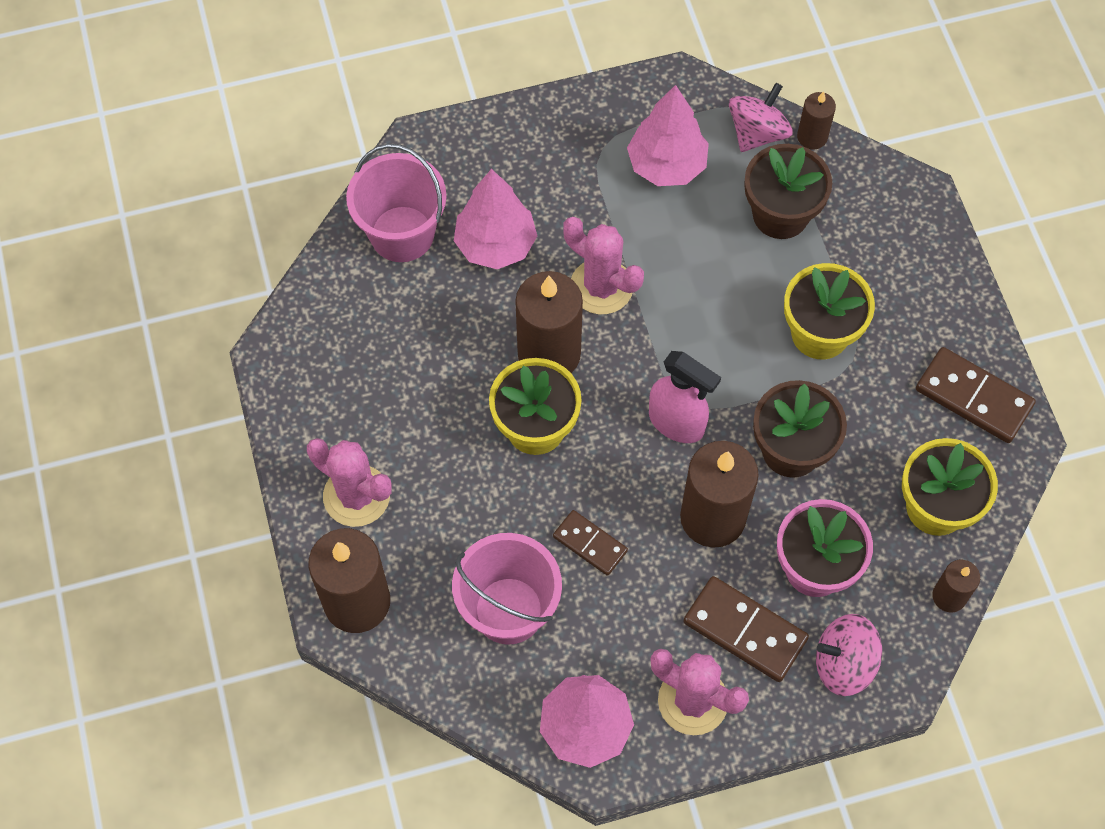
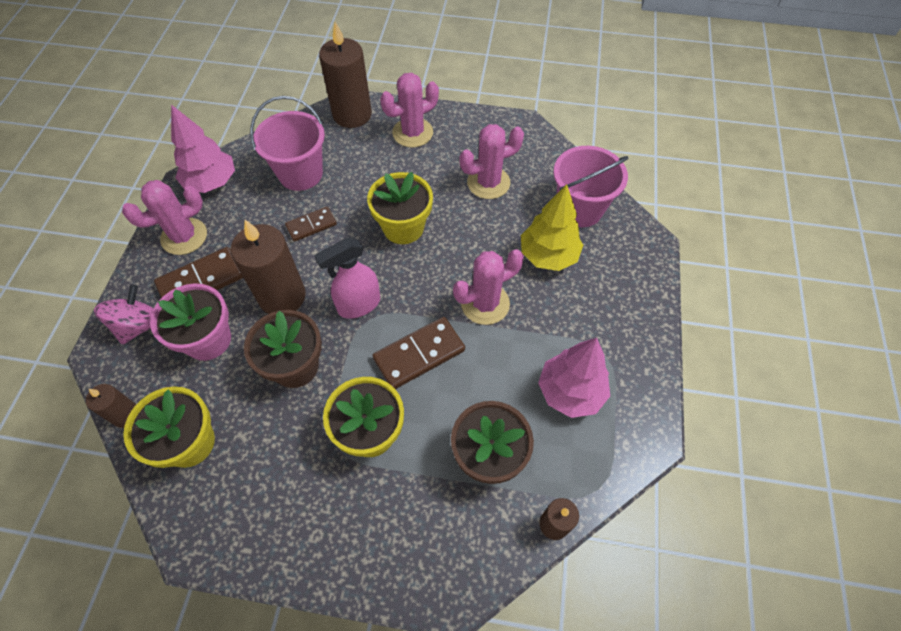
camera: 115 degrees right, 5 degrees down
pink tree [454,169,537,269] -> yellow tree [521,184,583,271]
brown candle [515,271,583,373] -> none
pink spinning top [729,83,793,152] -> none
brown domino [916,347,1036,443] -> brown domino moved to [372,317,465,389]
none -> pink cactus [459,124,524,199]

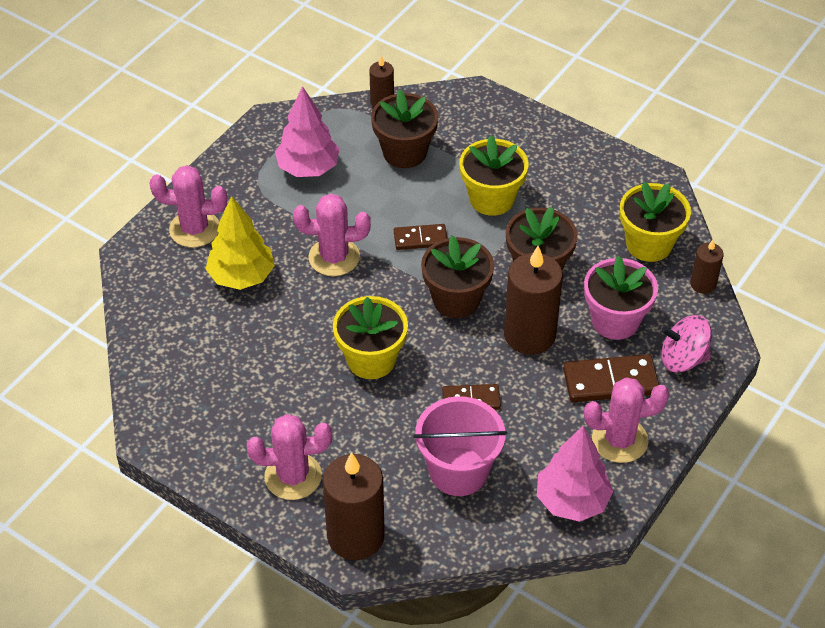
camera: 155 degrees left, 10 degrees down
pink spinning top [94,285,154,345] -> pink spinning top turned 45 degrees clockwise [661,315,712,373]
pink spray bottle [314,238,380,319] -> brown flower pot [421,235,494,318]
brown domino [372,317,465,389] -> brown domino [394,224,447,250], size x0.62
pink cactus [459,124,524,199] -> pink cactus moved to [149,165,227,248]
pink bucket [553,146,628,227] -> none

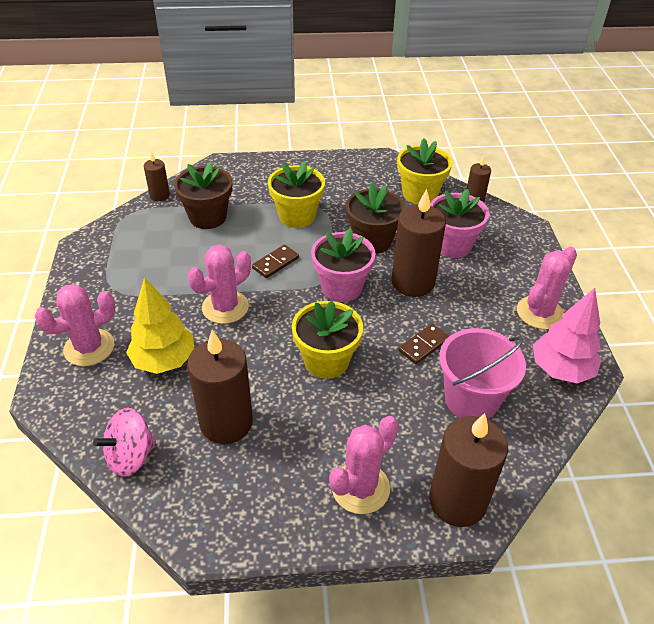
camera: 40 degrees left, 5 degrees down
pink tree [275,86,340,177] -> none
brown flower pot [421,235,494,318] -> pink flower pot [311,228,376,302]
brown domino [563,354,659,402] -> none
pink spinning top [661,315,712,373] -> pink spinning top moved to [93,408,156,477]
none -> brown candle [187,330,253,444]

